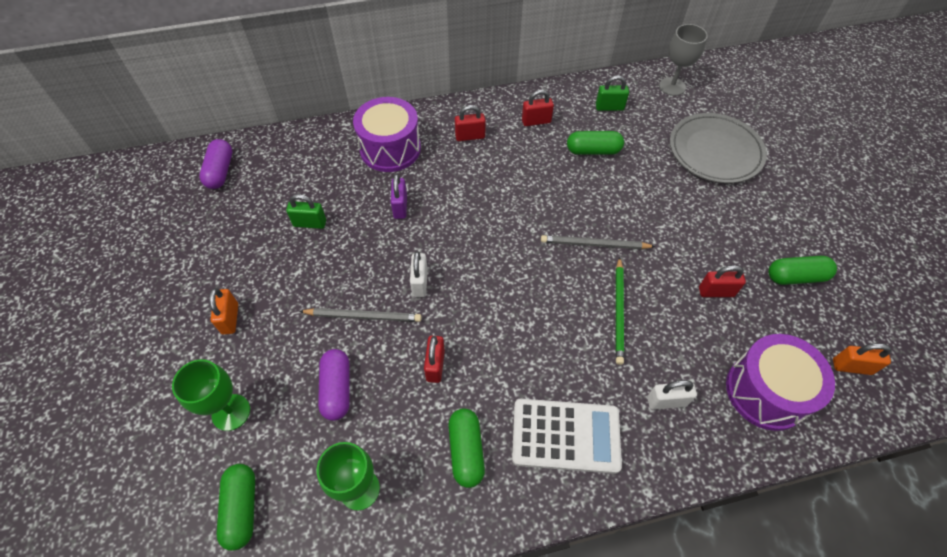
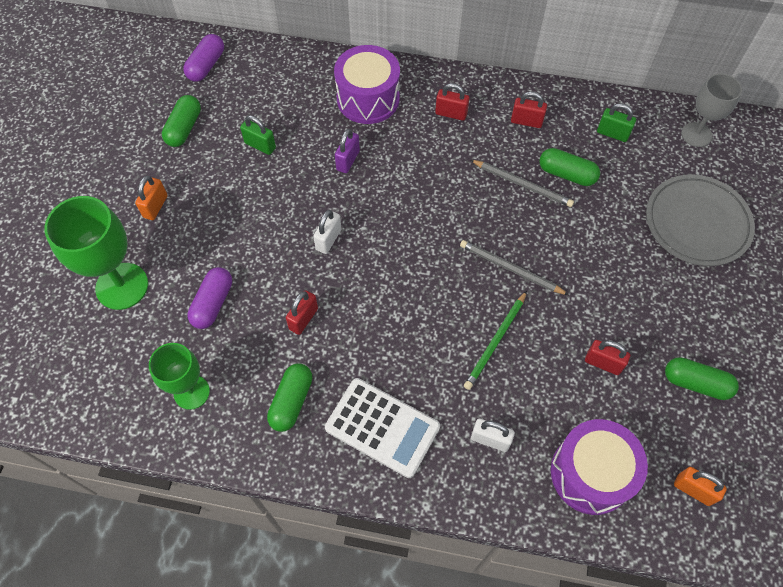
camera: 25 degrees right, 5 degrees up
green goblet [172,359,250,431] -> green goblet [44,196,148,310], size x1.55
green capsule [217,464,255,551] -> green capsule moved to [162,95,201,147]
grey pencil [299,308,422,322] -> grey pencil moved to [471,160,574,207]

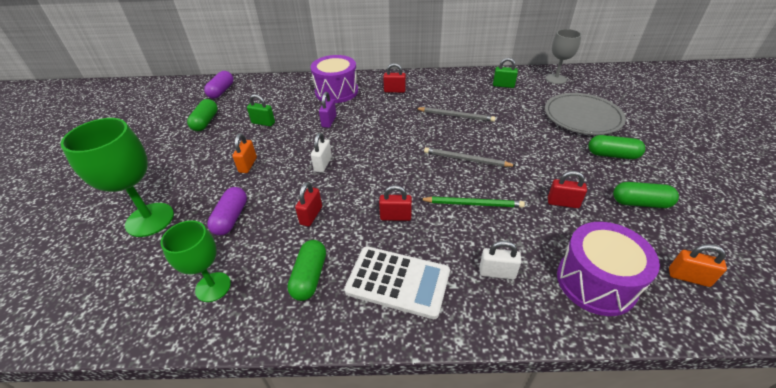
camera: 10 degrees left, 20 degrees down
orange padlock [135,176,168,220] -> orange padlock moved to [232,134,257,173]
green pencil [464,291,527,390] -> green pencil turned 105 degrees counterclockwise [420,197,525,208]
red padlock [511,91,547,128] -> red padlock moved to [379,185,412,221]
green capsule [539,148,600,186] -> green capsule moved to [589,135,645,159]

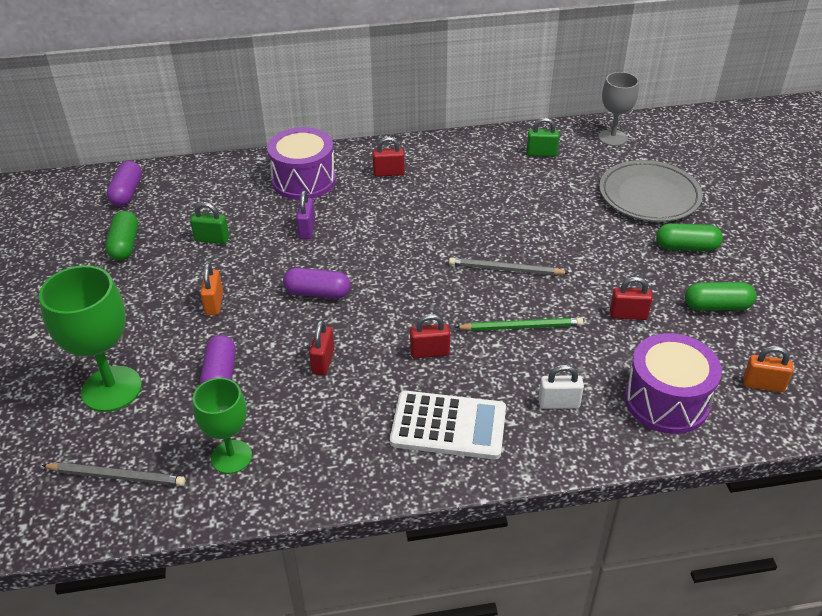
camera: 10 degrees left, 0 degrees up
green capsule [287,240,326,301] -> none
white padlock [311,133,332,173] -> purple capsule [283,268,351,299]
grey pencil [415,107,495,122] -> grey pencil moved to [41,463,185,486]

